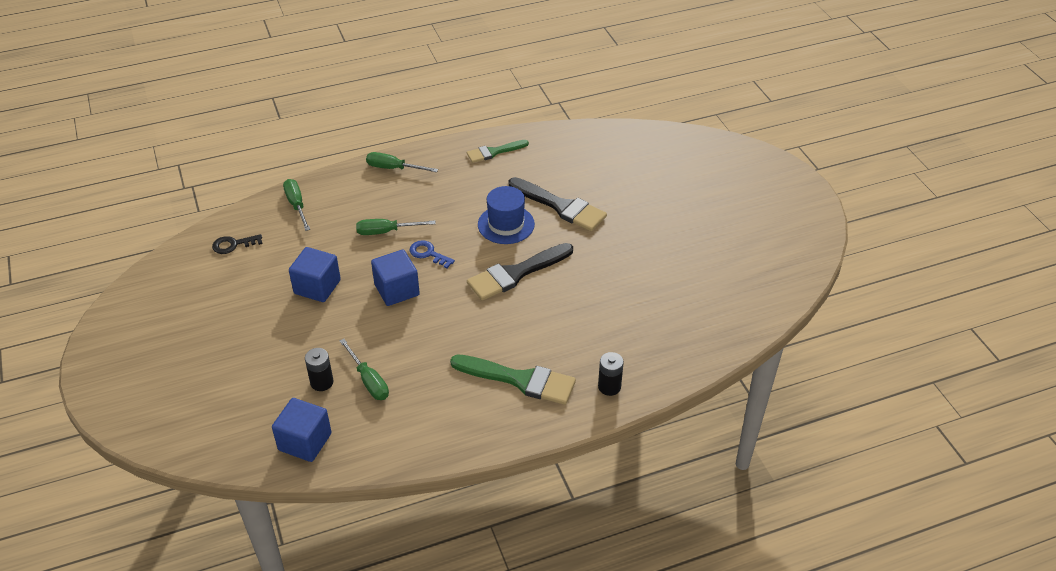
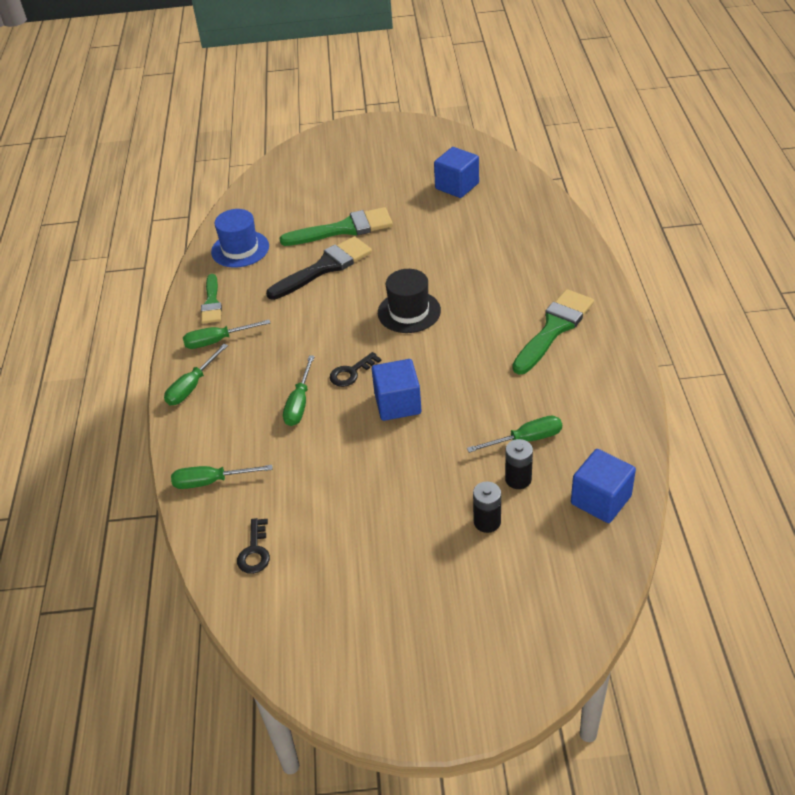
camera: 70 degrees left, 0 degrees up
blue cube [289,247,341,302] -> blue cube moved to [434,147,479,198]
blue key [410,240,455,269] -> black key [330,352,381,387]
black brush [467,243,573,301] -> black hat [378,269,441,333]
blue hat [478,186,535,244] -> blue hat moved to [211,209,269,268]
black battery [598,352,624,396] -> black battery moved to [473,482,501,533]
none -> green screwdriver [183,320,270,349]
none -> green brush [279,207,393,246]

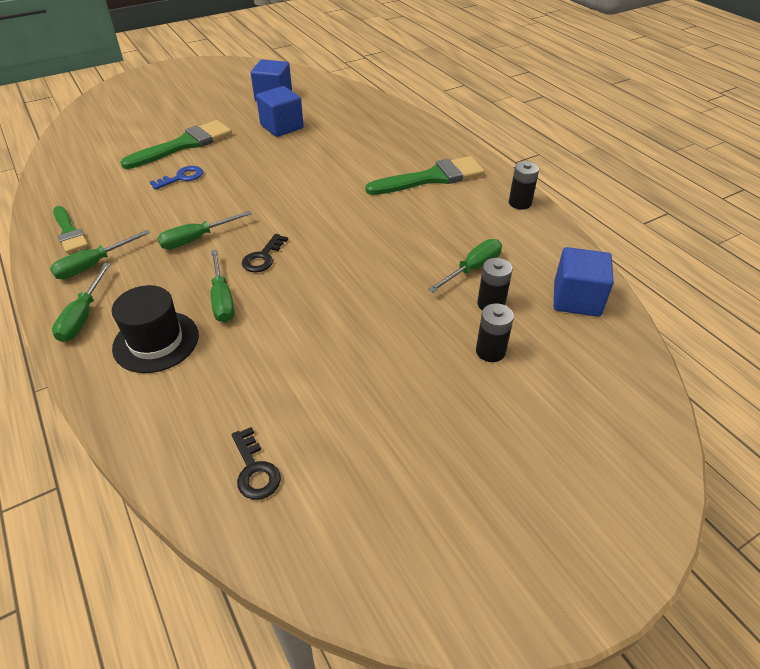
camera: 30 degrees left, 0 degrees up
green screwdriver [171,465,272,489] -> green screwdriver moved to [158,211,252,249]
blue hat [211,209,269,268] -> none
black brush [266,236,372,300] -> blue key [150,166,203,190]
blue cube [372,359,422,421] -> blue cube moved to [256,86,304,137]
black hat [378,269,441,333] -> black hat moved to [112,285,199,373]
green brush [512,289,594,374] -> green brush turned 60 degrees clockwise [365,156,485,195]
none -> black battery [509,161,539,209]

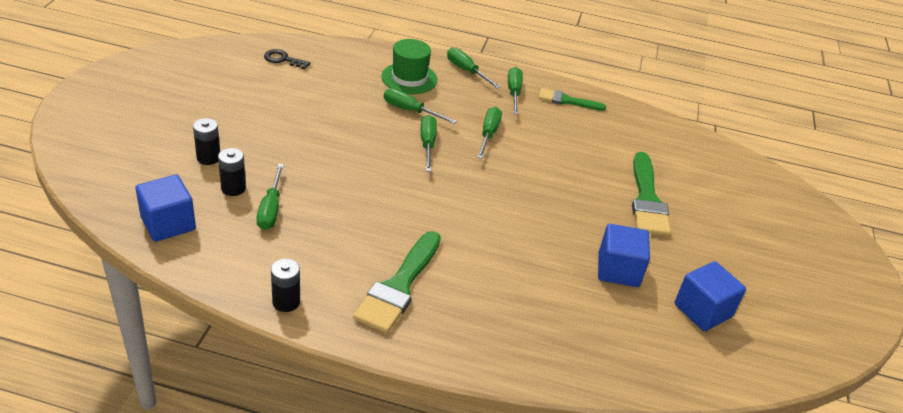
camera: 130 degrees right, 5 degrees down
black hat [112,285,199,373] -> green hat [381,39,438,94]
blue key [150,166,203,190] -> none
black key [242,234,288,272] -> green screwdriver [421,115,437,172]

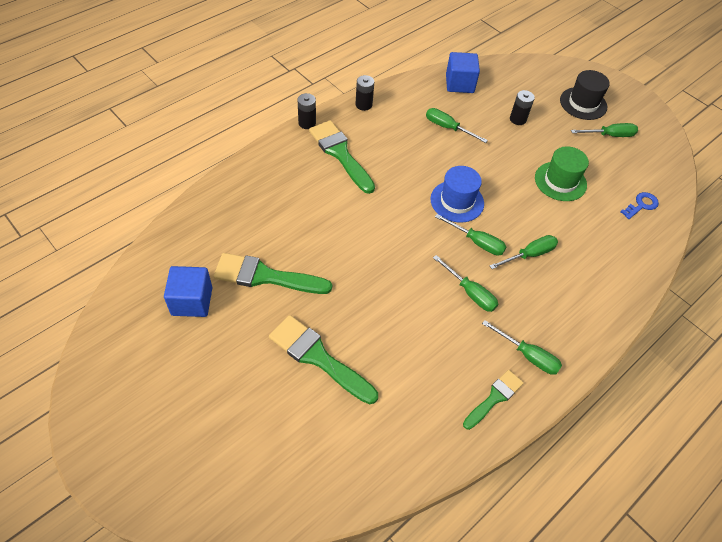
camera: 125 degrees right, 15 degrees up
black battery [218,148,246,196] -> black battery moved to [298,93,316,129]
black key [264,49,311,70] -> blue key [620,192,659,219]
green hat [381,39,438,94] -> green hat moved to [535,146,589,201]
green screwdriver [447,47,501,89] -> green screwdriver moved to [571,123,638,137]
blue cube [598,224,650,287] -> green brush [214,253,332,294]
none -> blue hat [430,166,484,222]
none -> black hat [560,70,610,120]

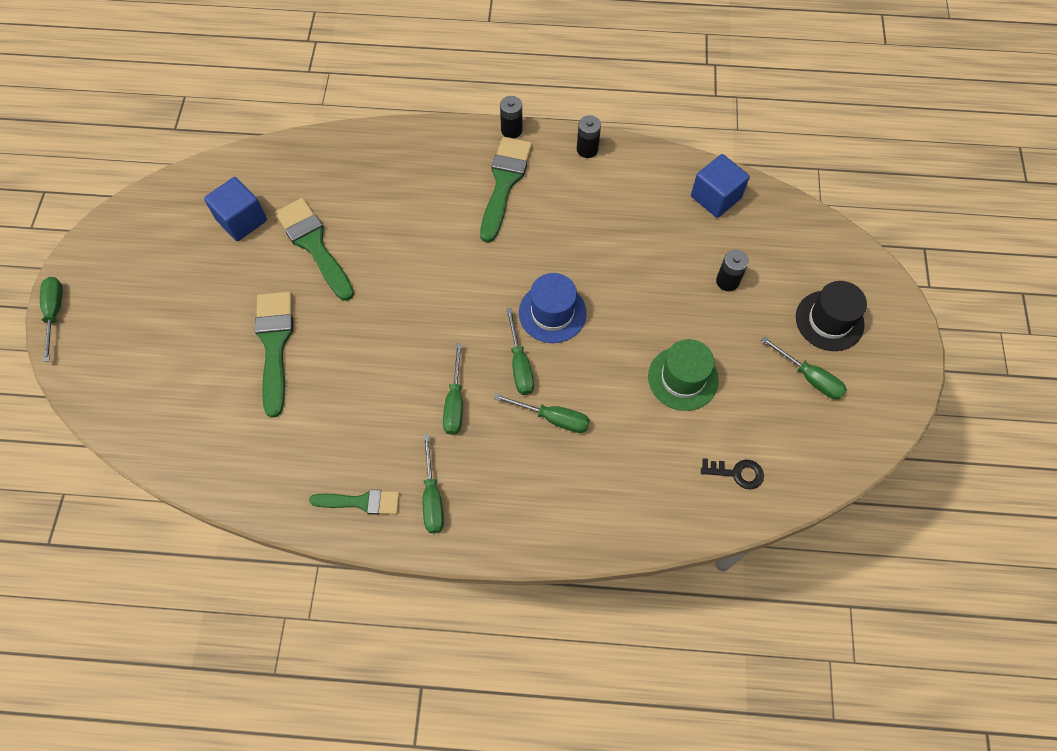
camera: 50 degrees right, 10 degrees up
green screwdriver [426,108,488,143] -> green screwdriver moved to [40,277,62,362]
blue key [620,192,659,219] -> black key [701,458,764,489]

